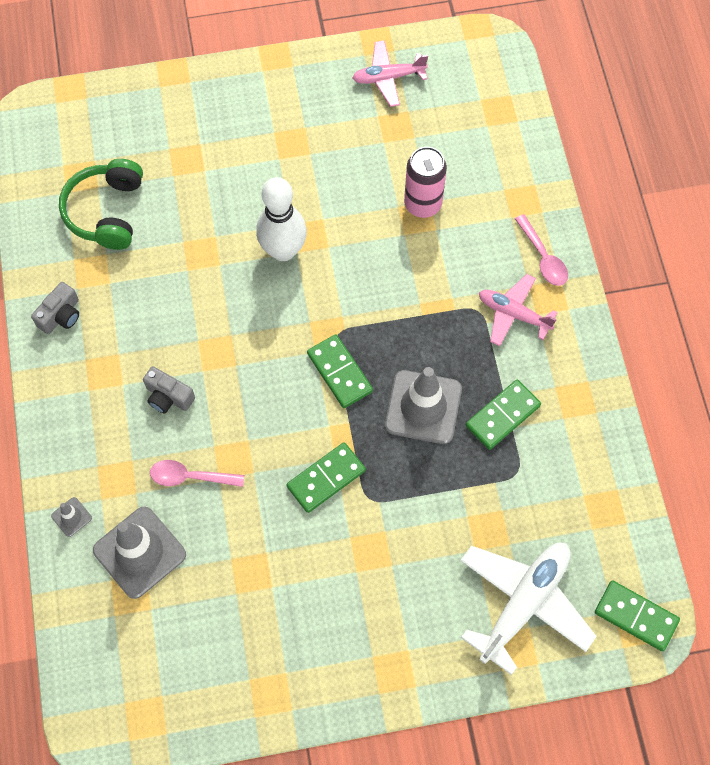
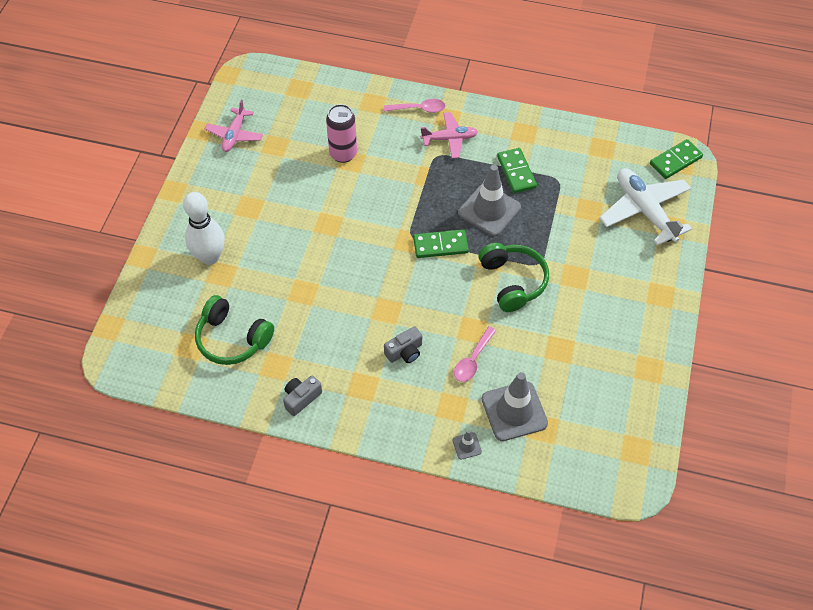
camera: 65 degrees left, 10 degrees down
grey camera [31,282,79,334] -> grey camera turned 105 degrees counterclockwise [283,375,322,416]
white bowling pin [256,177,307,261] -> white bowling pin moved to [183,192,225,265]
green domino [286,442,366,513] -> green headphones [478,243,549,312]
pink plane [479,274,558,346] -> pink plane turned 150 degrees counterclockwise [420,112,478,158]

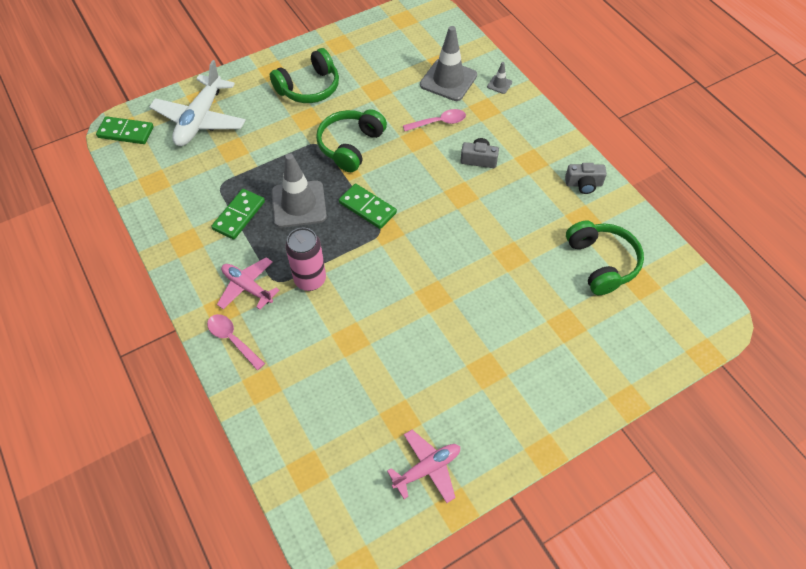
camera: 135 degrees left, 0 degrees up
white bowling pin [183,192,225,265] -> none
pink can [326,104,357,163] -> pink can moved to [285,228,326,291]
none -> green headphones [270,48,339,103]

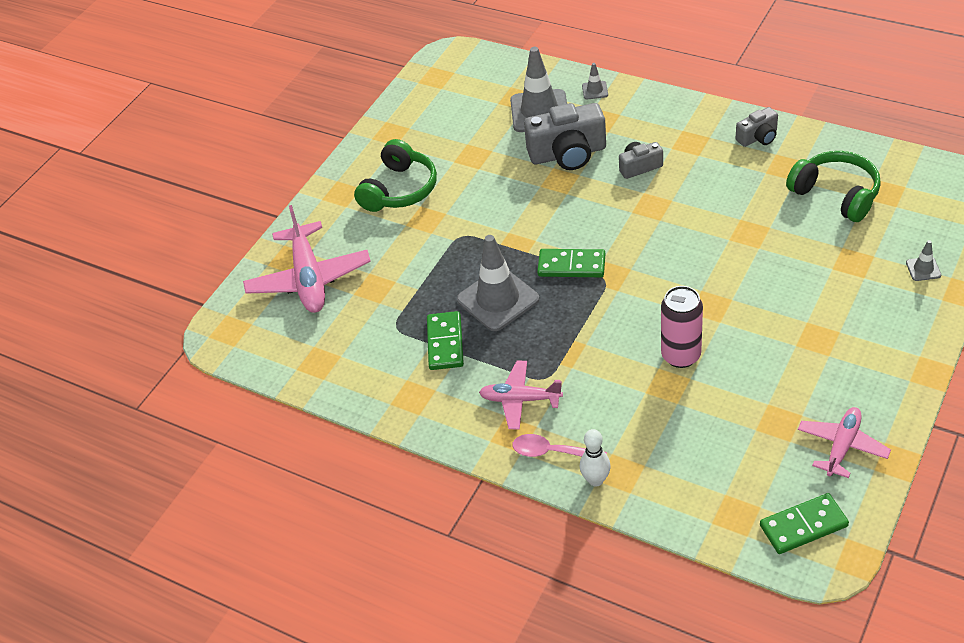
camera: 25 degrees left, 10 degrees down
green domino [96,116,154,144] -> green domino moved to [760,493,849,554]
white plane [149,60,246,146] -> pink plane [243,205,371,313]
pink can [285,228,326,291] -> pink can moved to [661,286,703,368]
green headphones [316,109,387,172] -> none
pink spoon [403,109,466,131] -> grey camera [524,103,606,170]
none -> white bowling pin [580,429,611,486]
none -> grey traffic cone [906,240,941,281]

